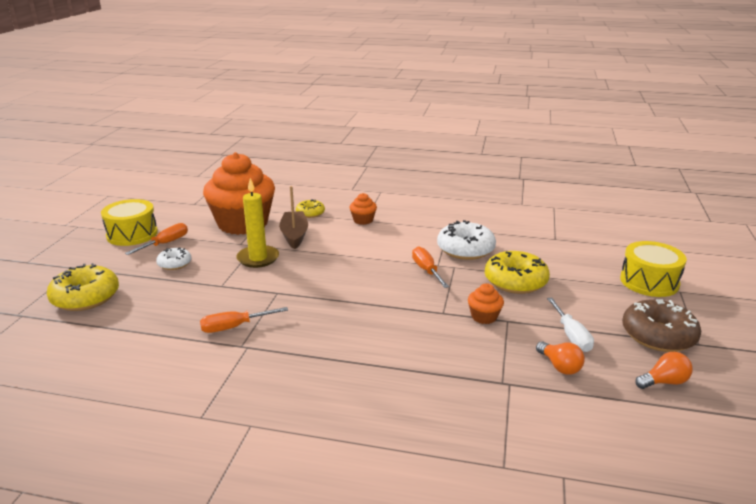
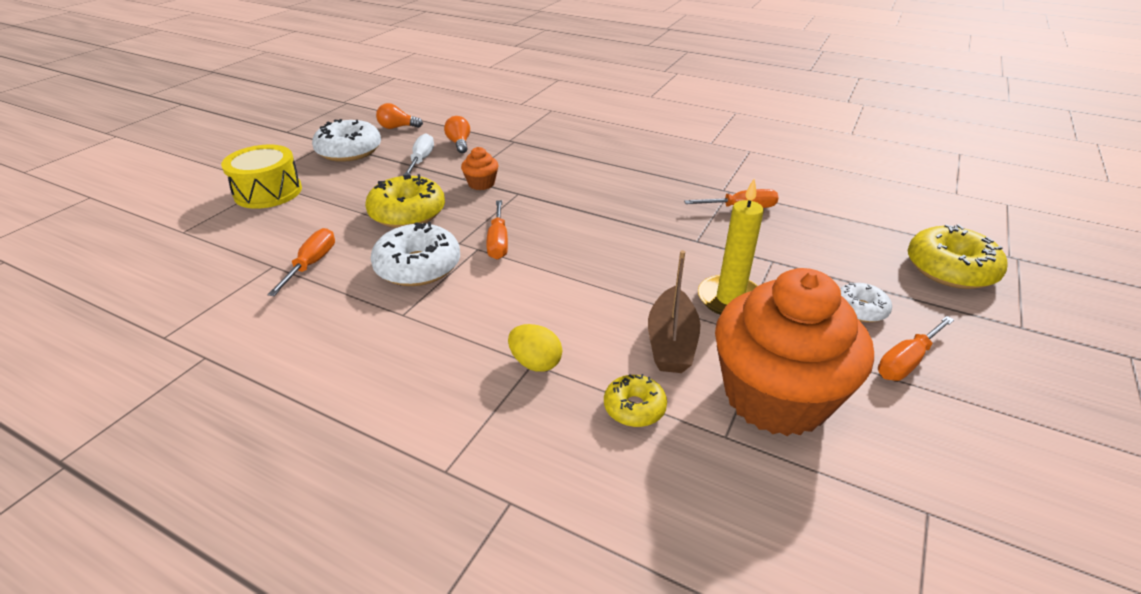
camera: 165 degrees left, 10 degrees up
yellow drum [101,199,158,246] -> none
orange cupcake [349,193,377,225] -> yellow egg [508,324,562,372]
brown donut [622,299,701,352] -> white donut [312,119,381,162]
none -> orange screwdriver [267,228,335,296]

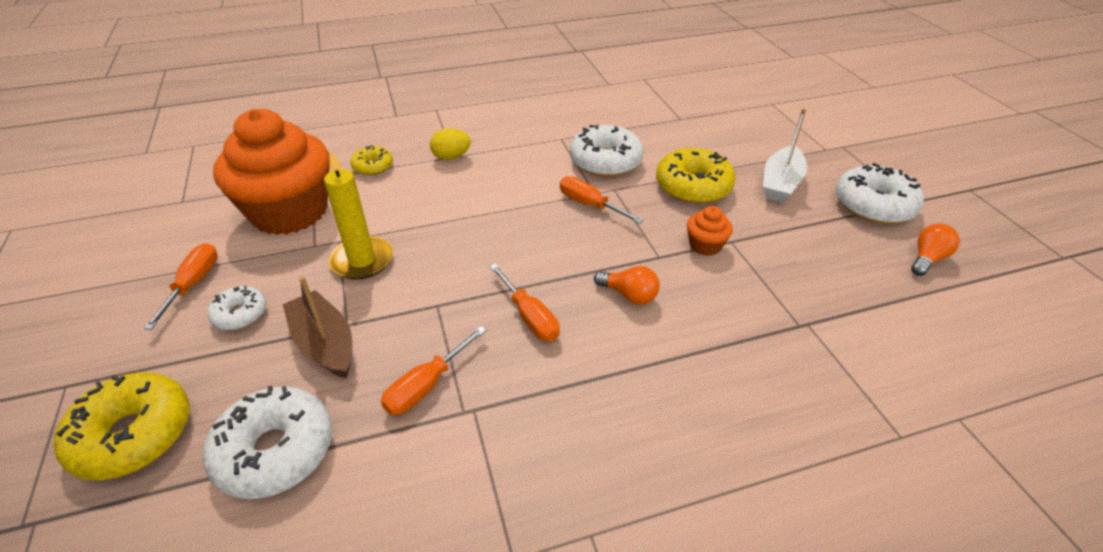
camera: 135 degrees right, 5 degrees up
yellow drum [221,145,302,209] -> none
orange screwdriver [267,228,335,296] -> orange screwdriver moved to [489,263,560,341]
white screwdriver [404,133,434,175] -> none
orange light bulb [444,116,470,153] -> orange light bulb moved to [594,266,660,305]
brown boat [648,250,700,373] -> brown boat moved to [283,276,353,378]
none -> white donut [203,386,332,499]
none -> white boat [763,109,807,203]

